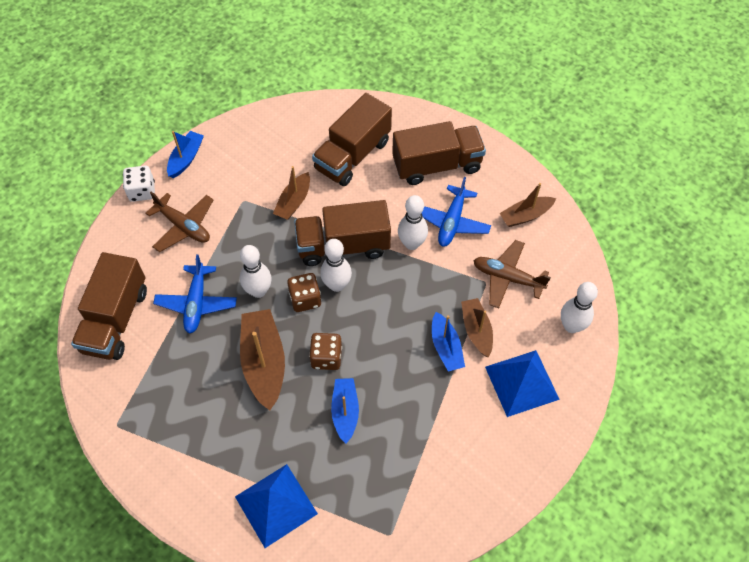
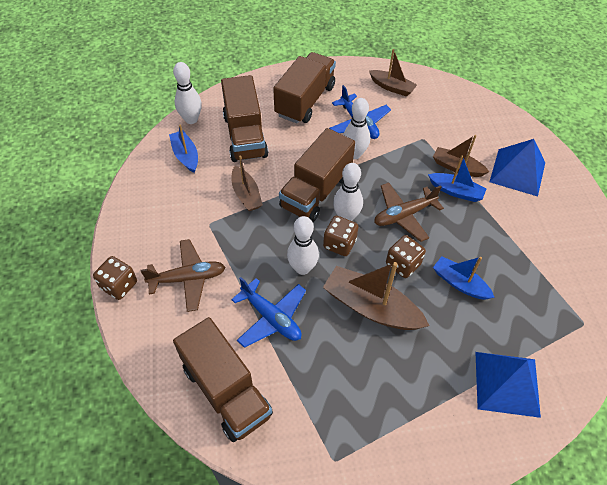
camera: 50 degrees left, 5 degrees down
white dice [123,166,155,202] -> brown dice [93,256,137,300]
blue boat [167,131,204,178] -> blue boat moved to [169,125,198,173]
brown plane [473,240,551,308] -> brown plane moved to [374,182,444,242]
brown boat [500,183,556,227] -> brown boat turned 75 degrees counterclockwise [369,49,417,96]
white bowling pin [561,282,598,333] -> white bowling pin moved to [173,62,202,124]

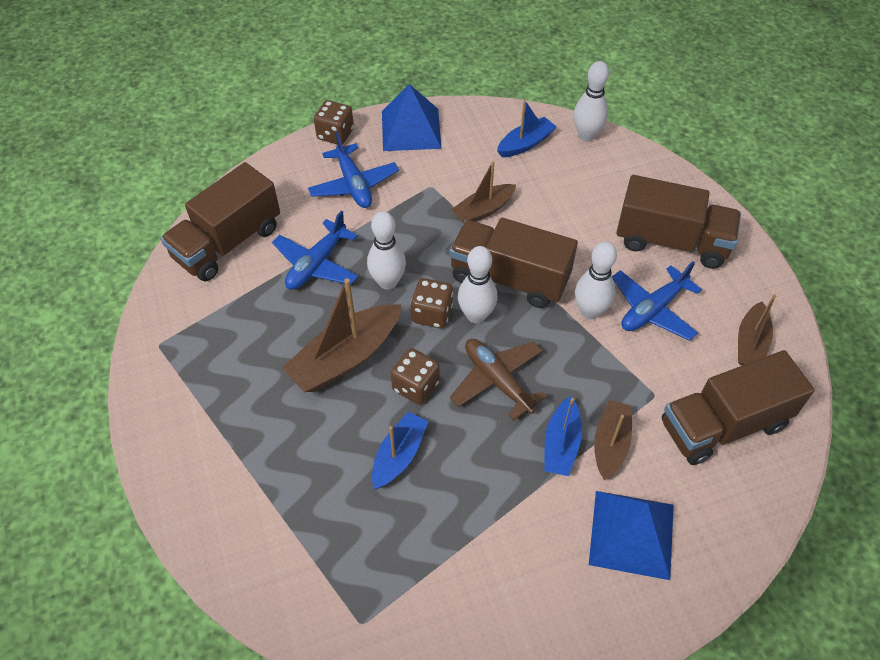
camera: 80 degrees right, 0 degrees up
brown plane [141,239,225,312] -> blue plane [308,132,399,208]
brown truck [221,75,268,162] -> brown truck moved to [662,350,815,465]
brown boat [323,262,430,330] -> brown boat turned 150 degrees counterclockwise [282,278,401,392]
blue pyramid [475,352,541,418] -> blue pyramid moved to [382,84,442,151]

